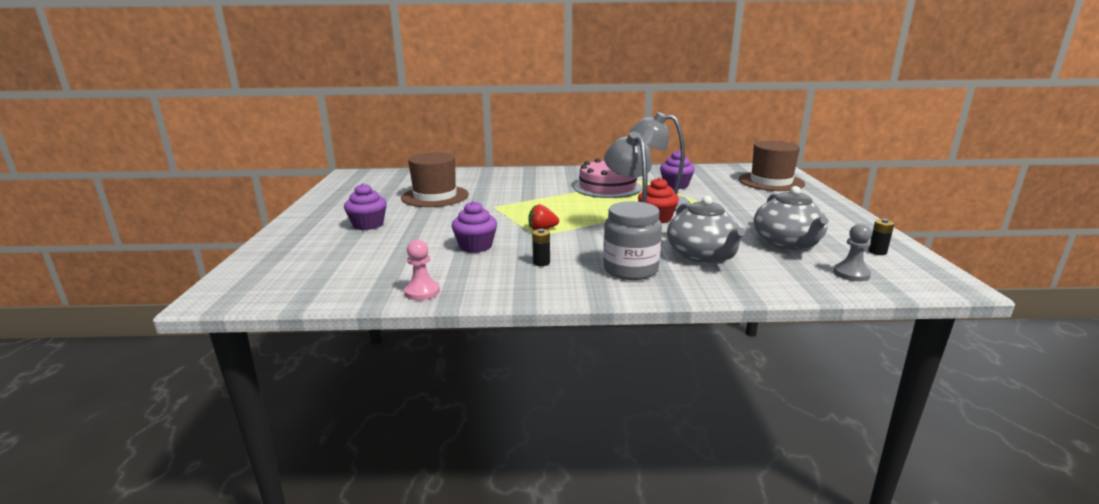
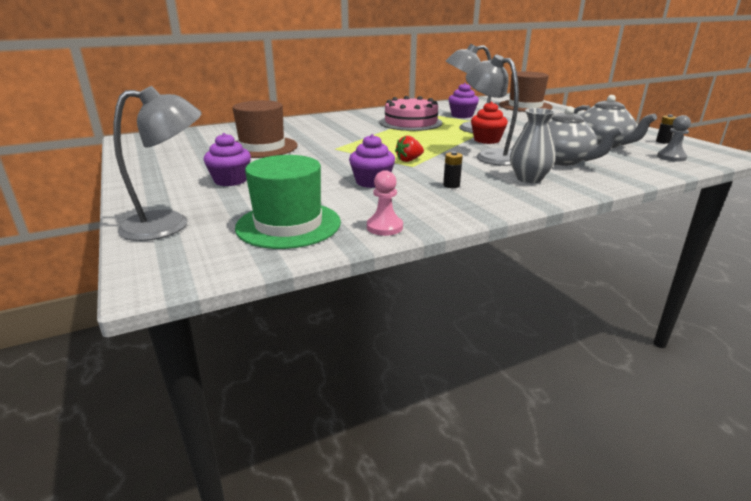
camera: 25 degrees left, 5 degrees up
grey jar [603,201,662,280] -> grey vase [510,108,556,183]
none -> grey lamp [113,86,202,241]
none -> green hat [235,155,341,249]

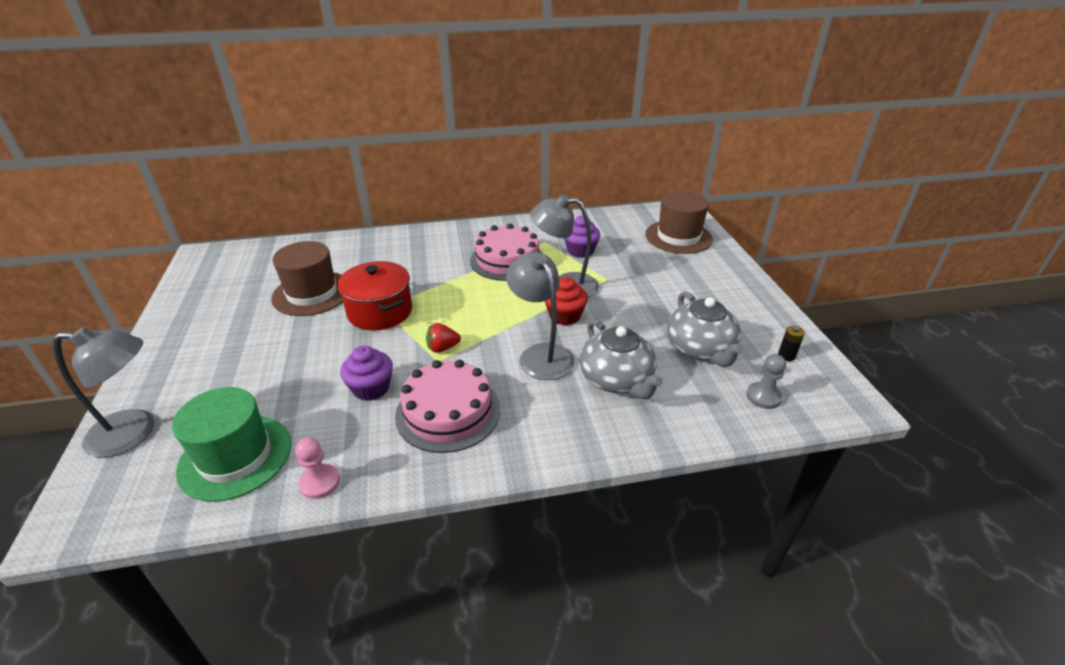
camera: 15 degrees right, 10 degrees up
purple cupcake [203,133,251,186] -> none
black battery [443,151,463,188] -> pink cake [395,360,500,453]
grey vase [510,108,556,183] -> none
none -> red pot [337,261,412,330]

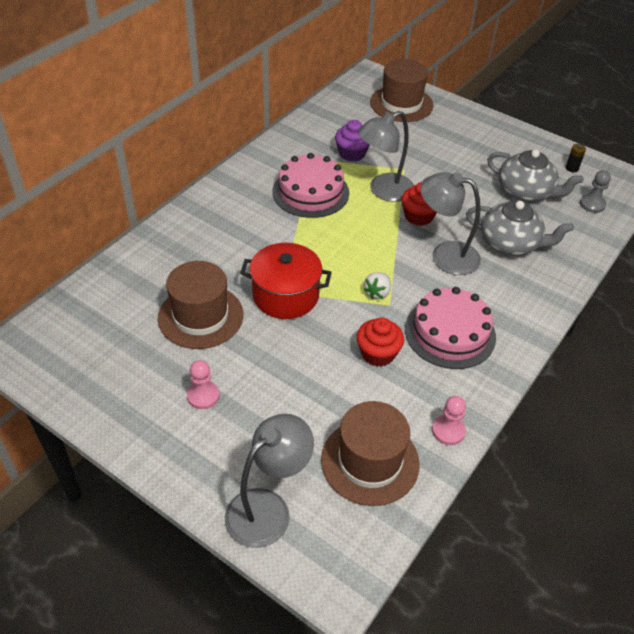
camera: 45 degrees left, 10 degrees up
green hat [172,387,291,502] -> brown hat [321,401,420,506]
purple cupcake [340,345,393,401] -> red cupcake [357,318,404,367]
red strawberry [426,323,461,353] -> white strawberry [363,272,391,299]
none -> pink pawn [187,360,219,409]

